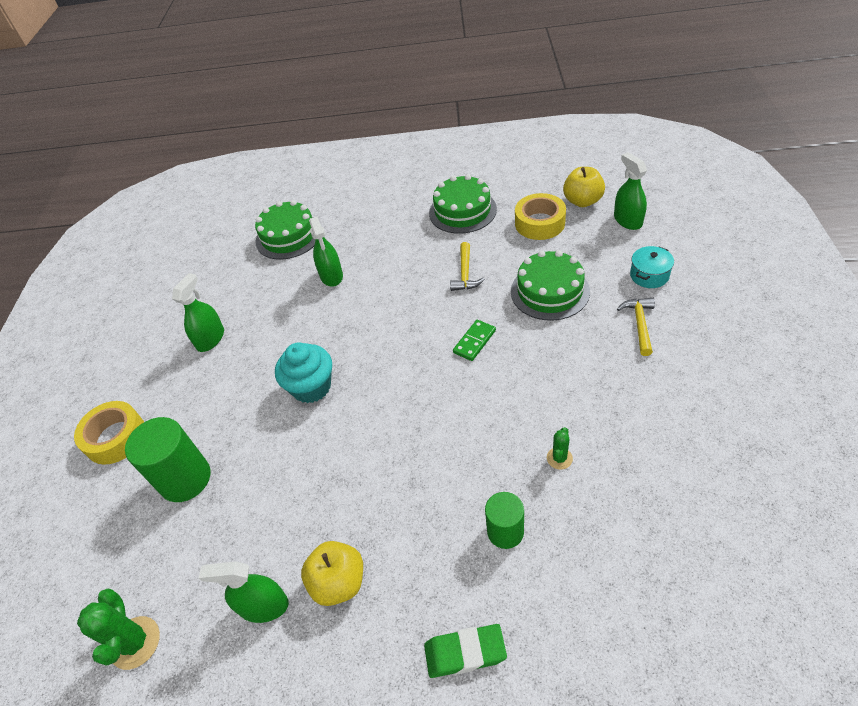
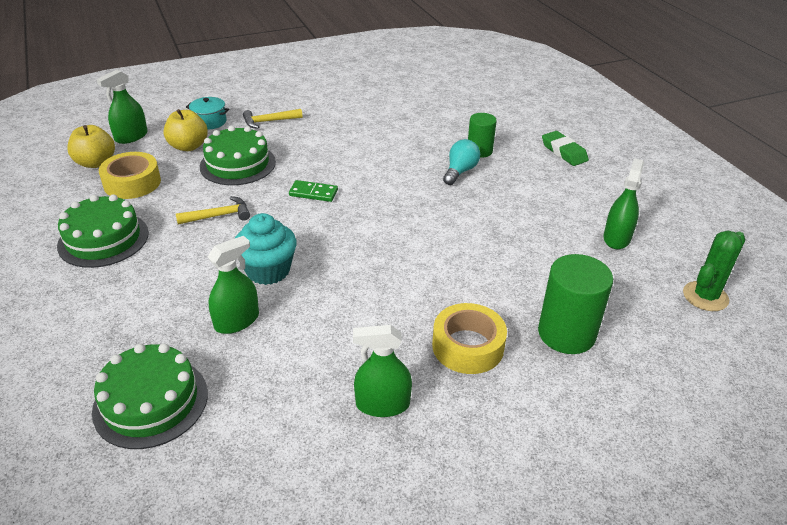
camera: 120 degrees left, 10 degrees down
yellow tape [74,401,144,465] -> yellow tape moved to [432,303,507,374]
green spray bottle [199,561,289,623] -> green spray bottle turned 135 degrees counterclockwise [603,158,644,249]
turquoise cupcake [275,342,332,403] -> turquoise cupcake moved to [235,213,297,285]
yellow apple [301,541,363,606] -> yellow apple moved to [163,109,208,151]
green cactus [547,427,573,470] -> none
none -> turquoise light bulb [443,139,480,185]

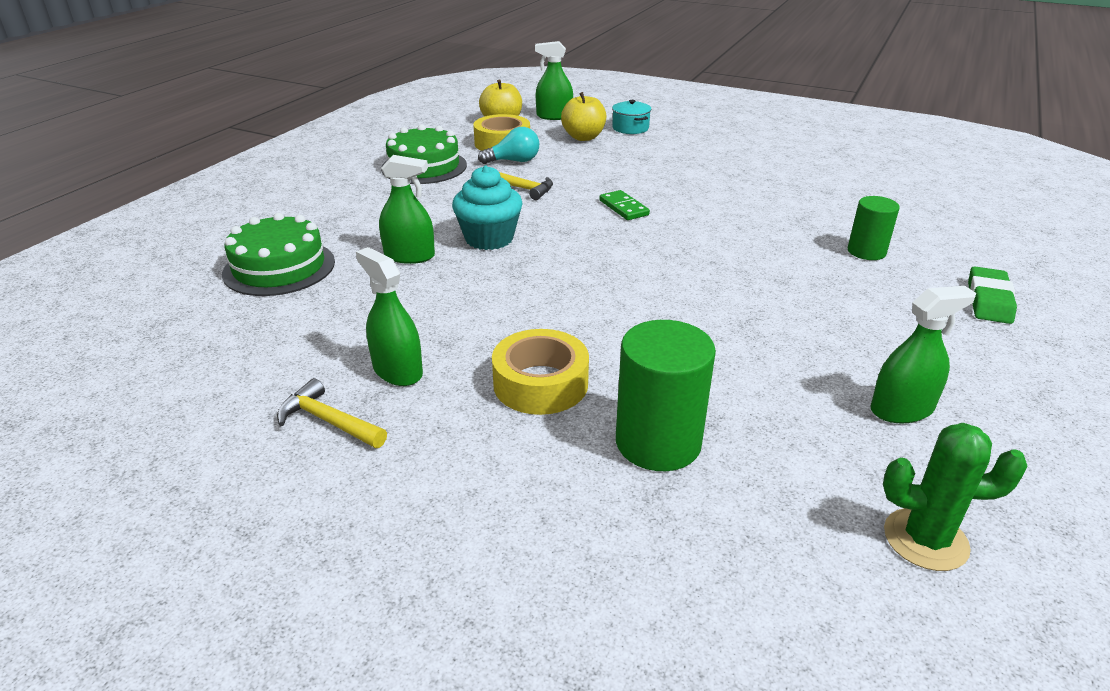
camera: 50 degrees right, 5 degrees down
green cake [200,126,276,185] -> none
yellow hammer [243,109,303,129] -> yellow hammer moved to [277,378,387,448]
turquoise light bulb [443,139,480,185] -> turquoise light bulb moved to [478,127,539,164]

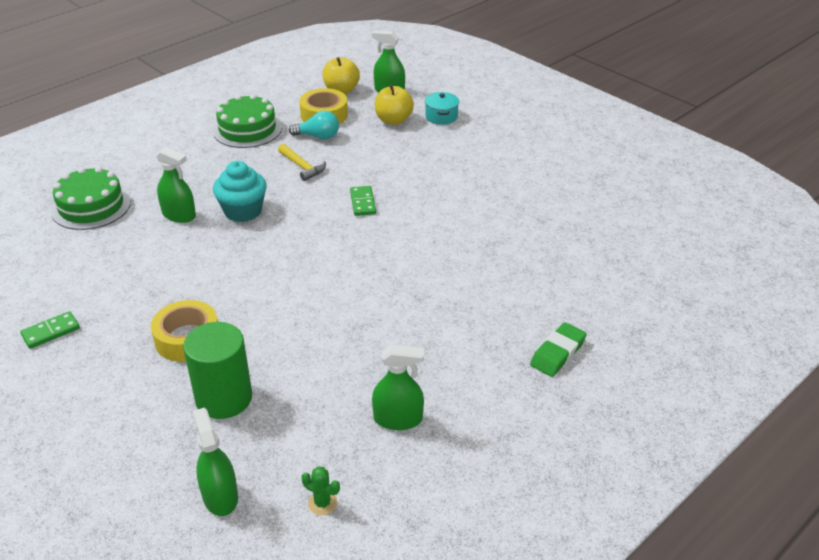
camera: 20 degrees right, 5 degrees up
yellow hammer [277,378,387,448] -> green domino [20,311,80,349]
green spray bottle [356,247,423,386] -> green spray bottle moved to [193,408,238,516]
green cylinder [848,196,900,260] -> none
green cactus [883,423,1028,571] -> green cactus [301,466,340,515], size x0.57

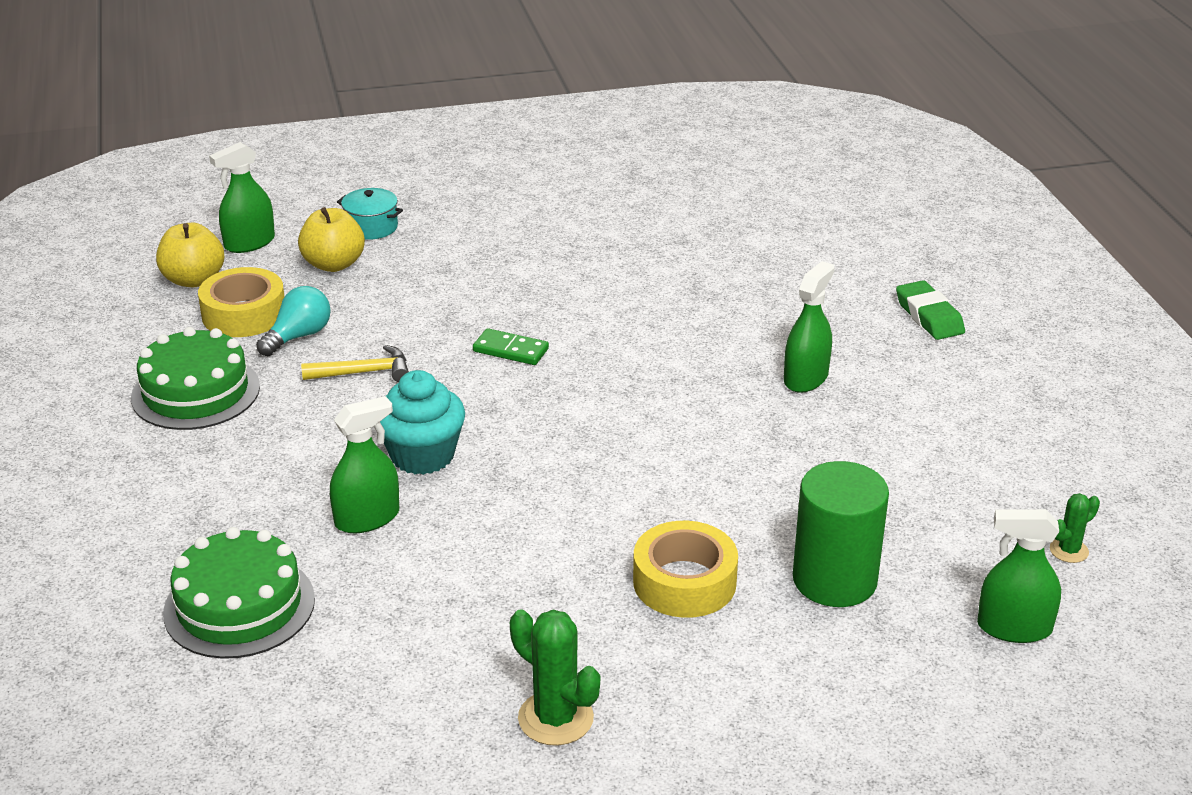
camera: 60 degrees left, 5 degrees down
green domino [20,311,80,349] -> green cactus [510,609,600,746]
green spray bottle [372,345,424,430] -> green spray bottle moved to [784,261,835,393]

